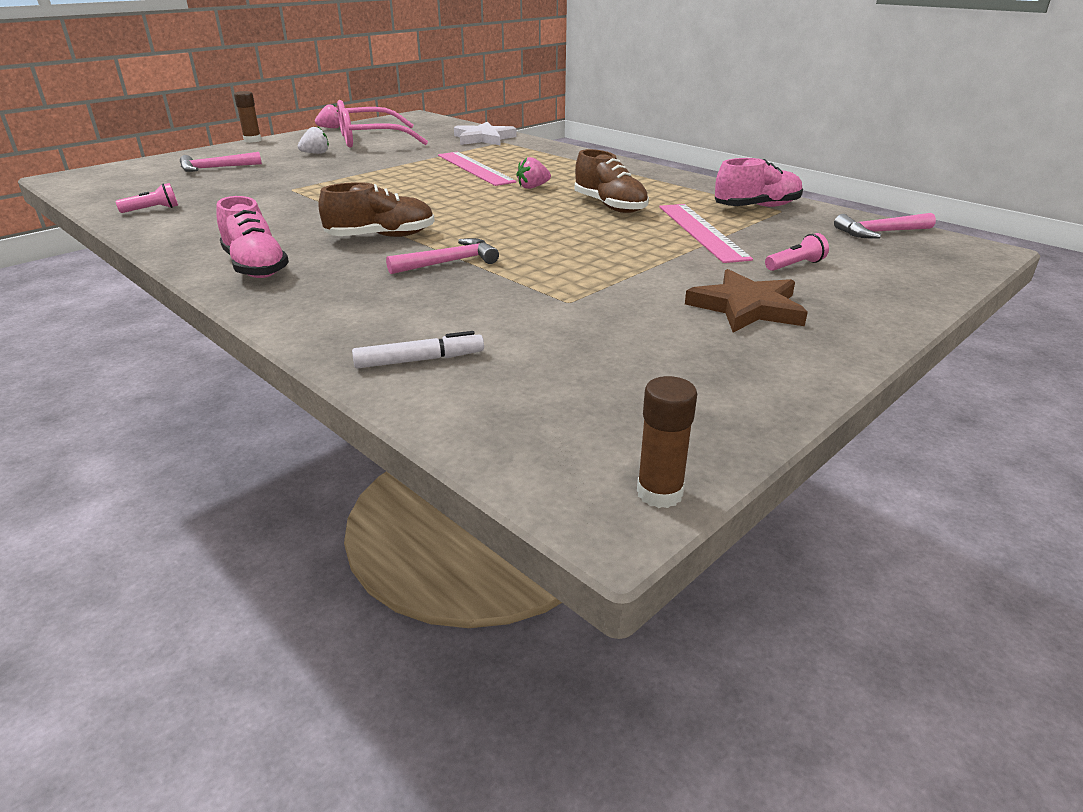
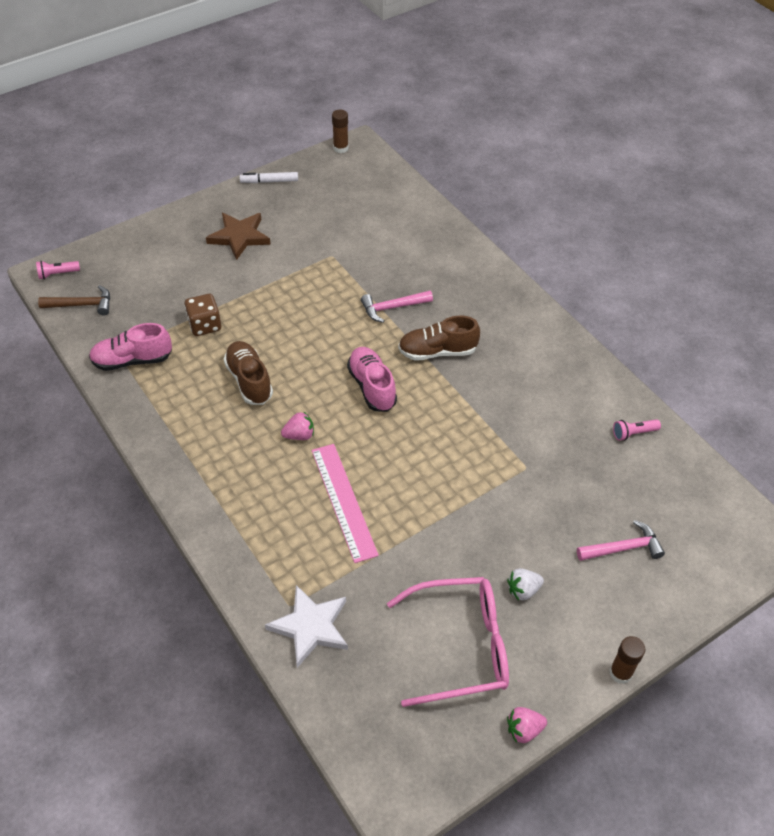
camera: 170 degrees left, 20 degrees up
pink shoe [217,196,289,278] -> pink shoe moved to [347,347,397,412]
white marker [352,331,484,369] -> white marker moved to [240,172,298,183]
pink ruler [659,204,753,263] -> brown dice [185,294,221,336]
pink flashlight [765,233,829,271] -> pink flashlight moved to [36,261,80,279]
pink hammer [834,213,936,239] -> brown hammer [38,285,110,315]

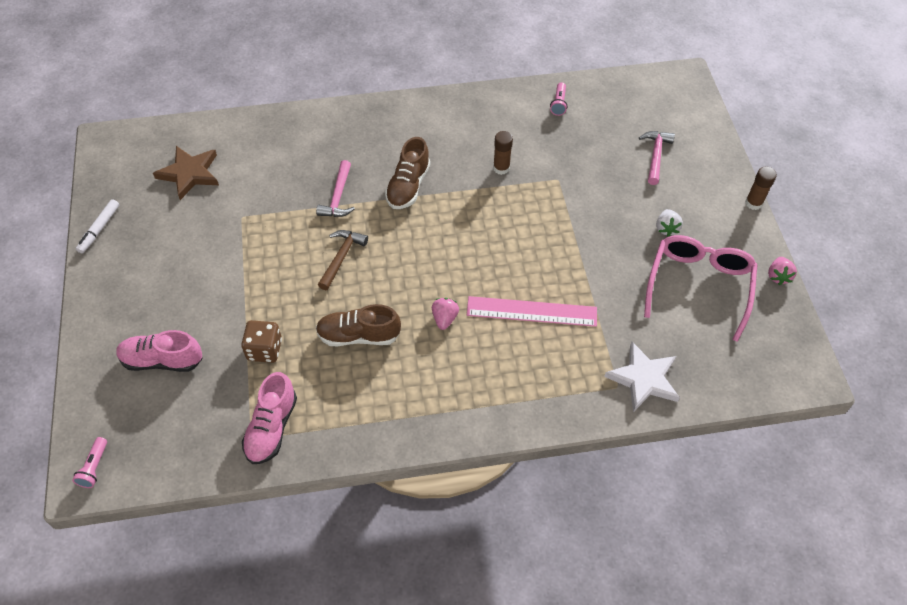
camera: 65 degrees left, 5 degrees up
brown hammer [38,285,110,315] -> brown hammer moved to [318,230,368,290]
brown star [206,213,271,260] -> brown star moved to [153,146,219,200]
brown glue stick [332,109,349,153] -> brown glue stick moved to [493,131,513,175]
pink shoe [347,347,397,412] -> pink shoe moved to [117,330,203,372]

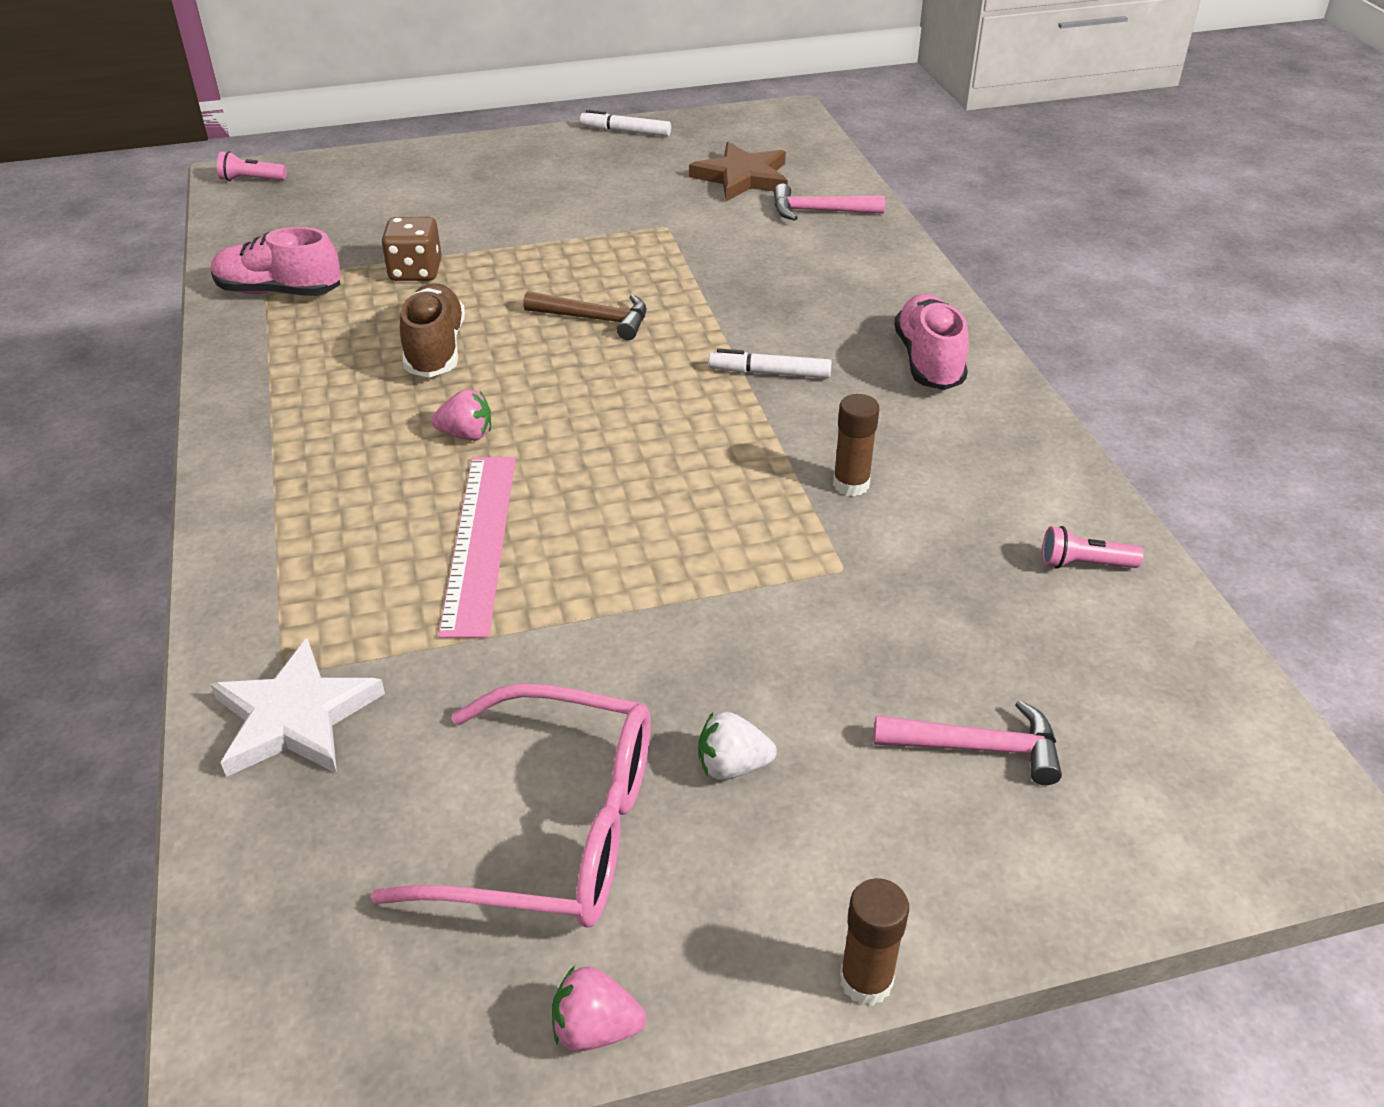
camera: 85 degrees right, 15 degrees down
pink shoe [117,330,203,372] -> pink shoe moved to [894,294,969,390]
pink hammer [316,160,355,217] -> pink hammer moved to [774,184,885,221]
brown shoe [385,137,430,209] -> white marker [708,349,832,378]

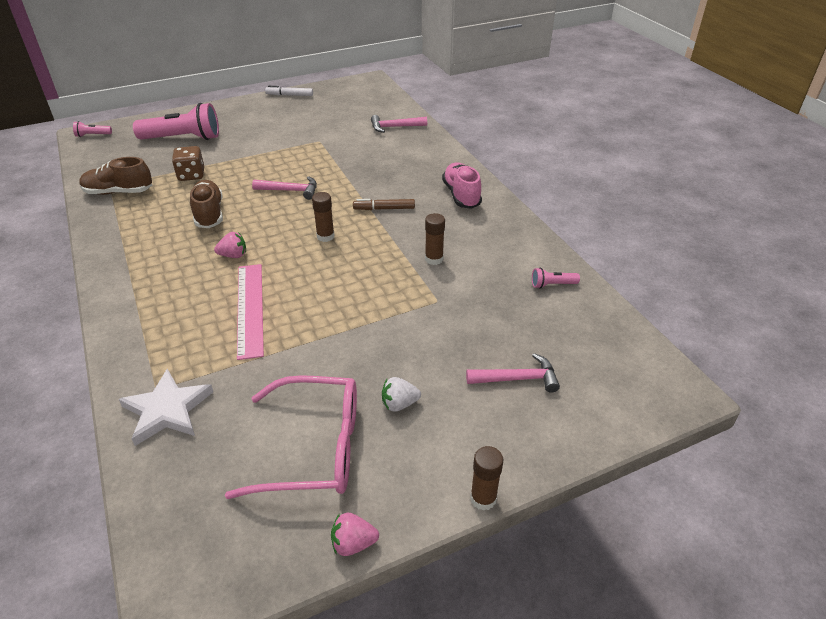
camera: 10 degrees left, 0 degrees up
pink shoe [211,227,341,296] -> brown shoe [79,157,152,195]
brown hammer [523,291,646,340] -> pink hammer [252,176,317,200]
brown star [689,142,788,201] -> none
white marker [708,349,832,378] -> brown marker [353,199,415,210]
none -> pink flashlight [133,103,219,140]
none -> brown glue stick [312,192,335,242]

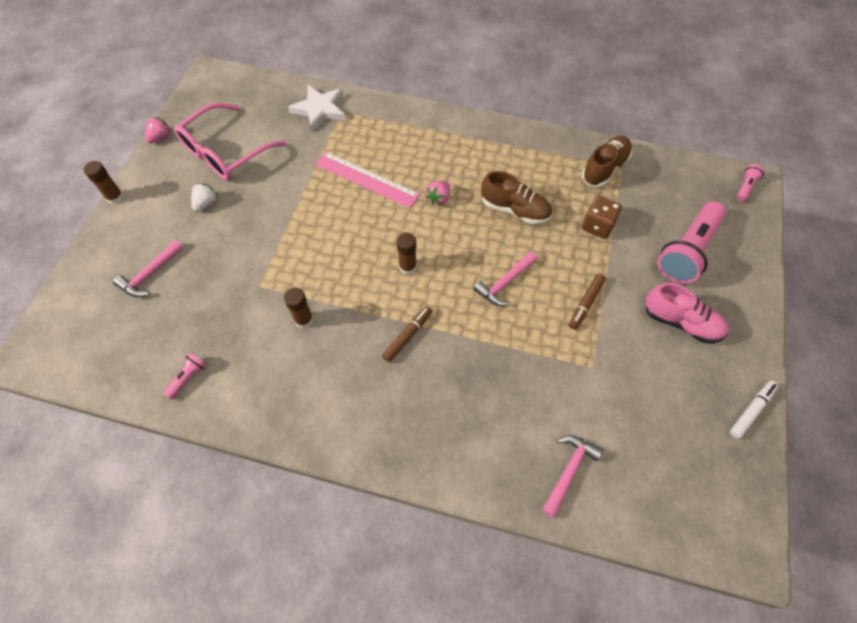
camera: 130 degrees right, 20 degrees up
pink shoe [442,163,482,209] -> pink shoe moved to [645,283,729,343]
none -> brown marker [569,273,606,330]

